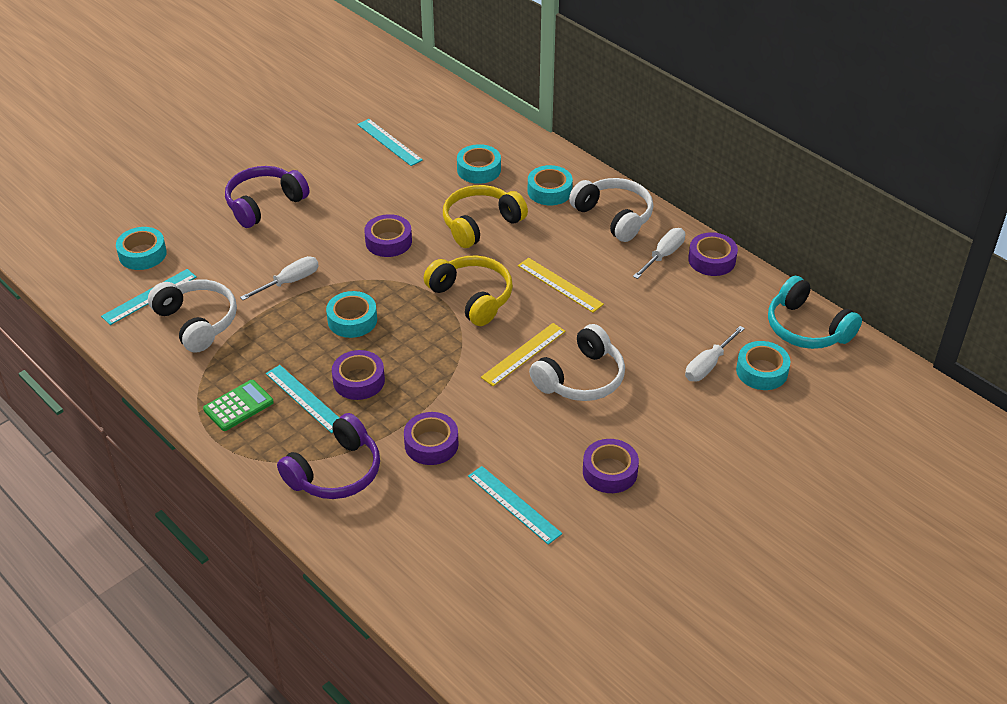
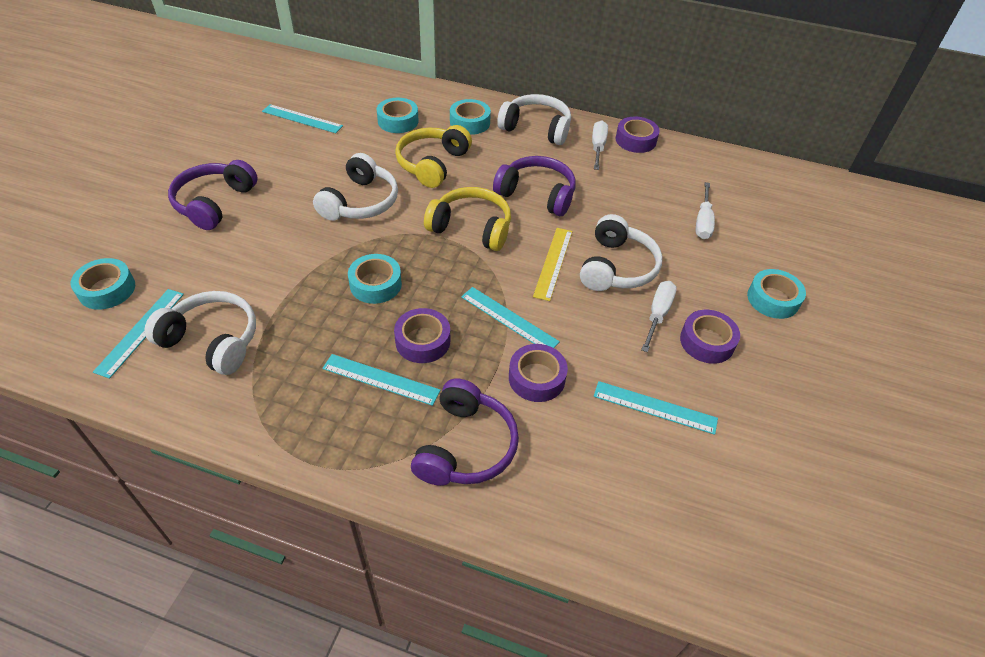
camera: 30 degrees left, 5 degrees up
green calculator [203,380,274,431] -> none
white screwdriver [240,256,319,300] -> white screwdriver moved to [641,281,677,352]
purple tape [364,214,412,257] -> white headphones [313,153,398,221]
yellow ruler [518,258,604,313] -> purple headphones [493,156,576,216]
turquoise tape [736,341,790,390] -> turquoise tape moved to [747,269,806,319]
turquoise headphones [768,276,862,349] -> none
none -> turquoise ruler [461,287,560,348]

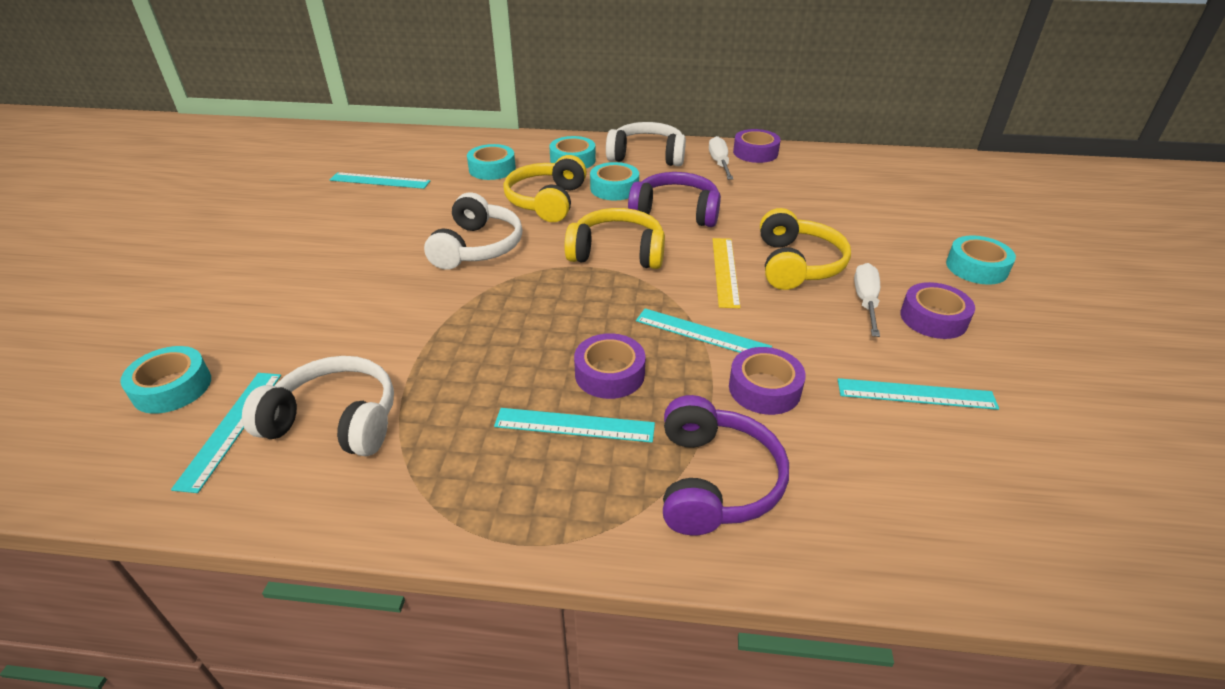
camera: 10 degrees left, 10 degrees down
purple headphones [168,160,258,230] -> none
turquoise tape [348,254,402,304] -> turquoise tape moved to [590,162,639,200]
white headphones [580,214,662,291] -> yellow headphones [760,208,851,290]
white screwdriver [696,182,715,239] -> none

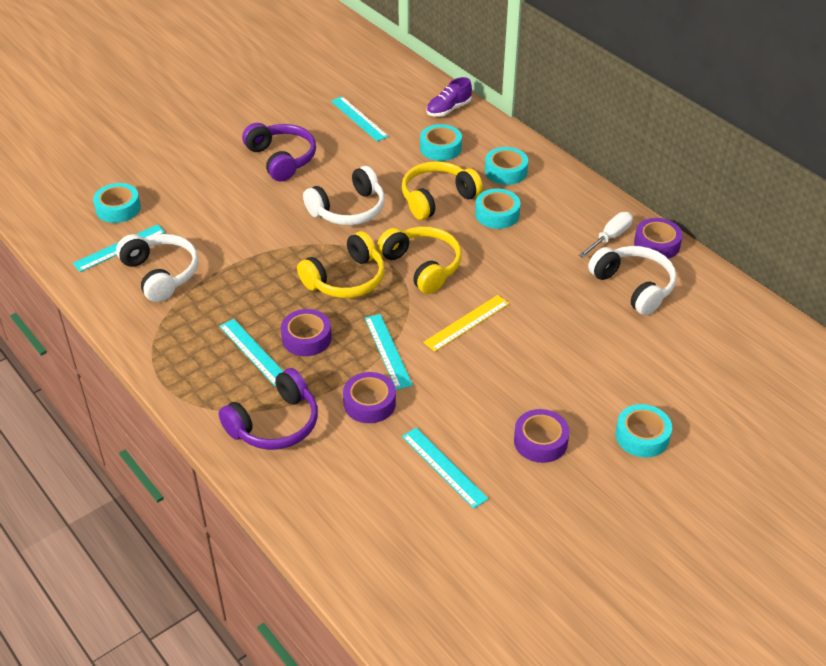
camera: 45 degrees right, 5 degrees up
white headphones [606,122,686,166] -> white headphones moved to [588,246,677,315]
purple headphones [628,172,721,227] -> purple headphones moved to [242,123,316,181]
yellow headphones [760,208,851,290] -> yellow headphones moved to [297,231,385,298]
white screwdriver [854,263,880,337] -> none
none -> purple shoe [427,77,472,117]

